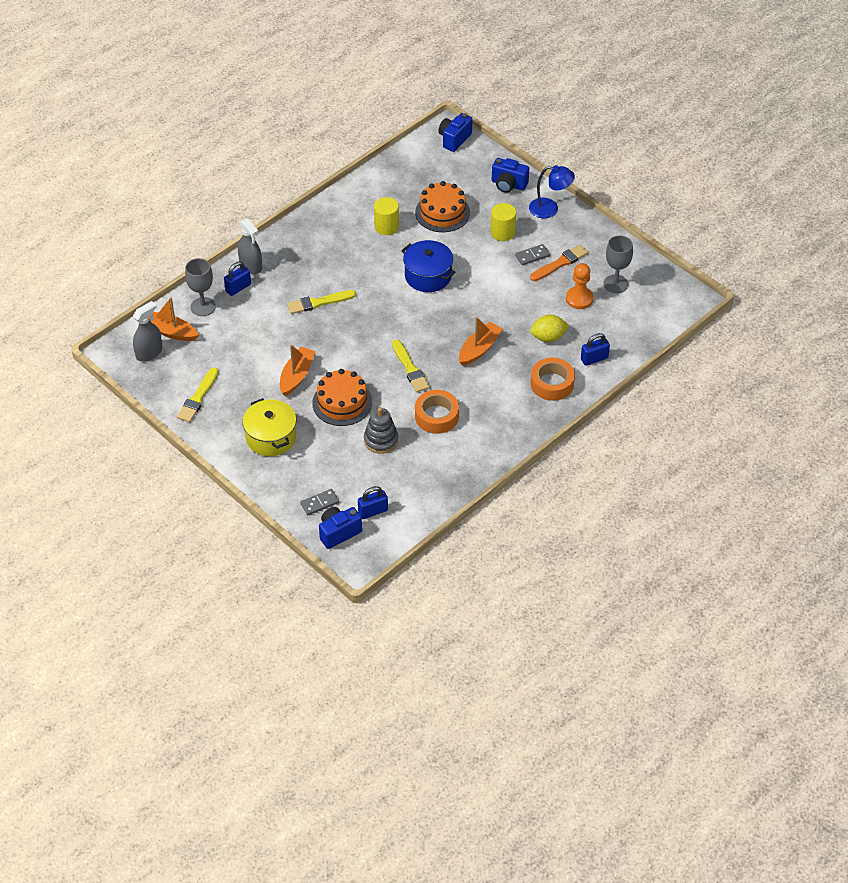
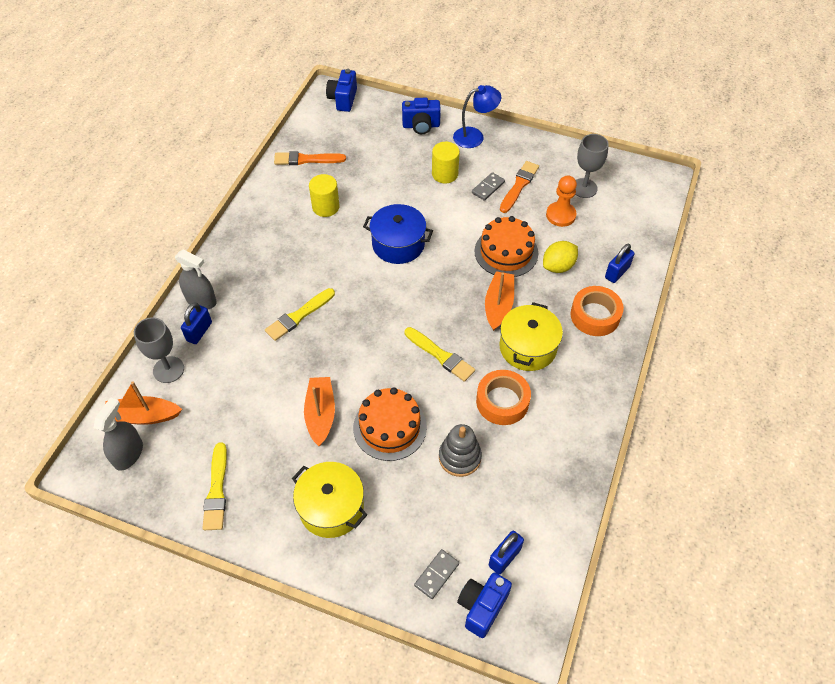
camera: 25 degrees left, 5 degrees up
orange cake [415,181,470,232] -> orange cake moved to [474,216,538,277]
none -> orange brush [274,151,346,165]
none -> yellow pot [500,302,563,371]

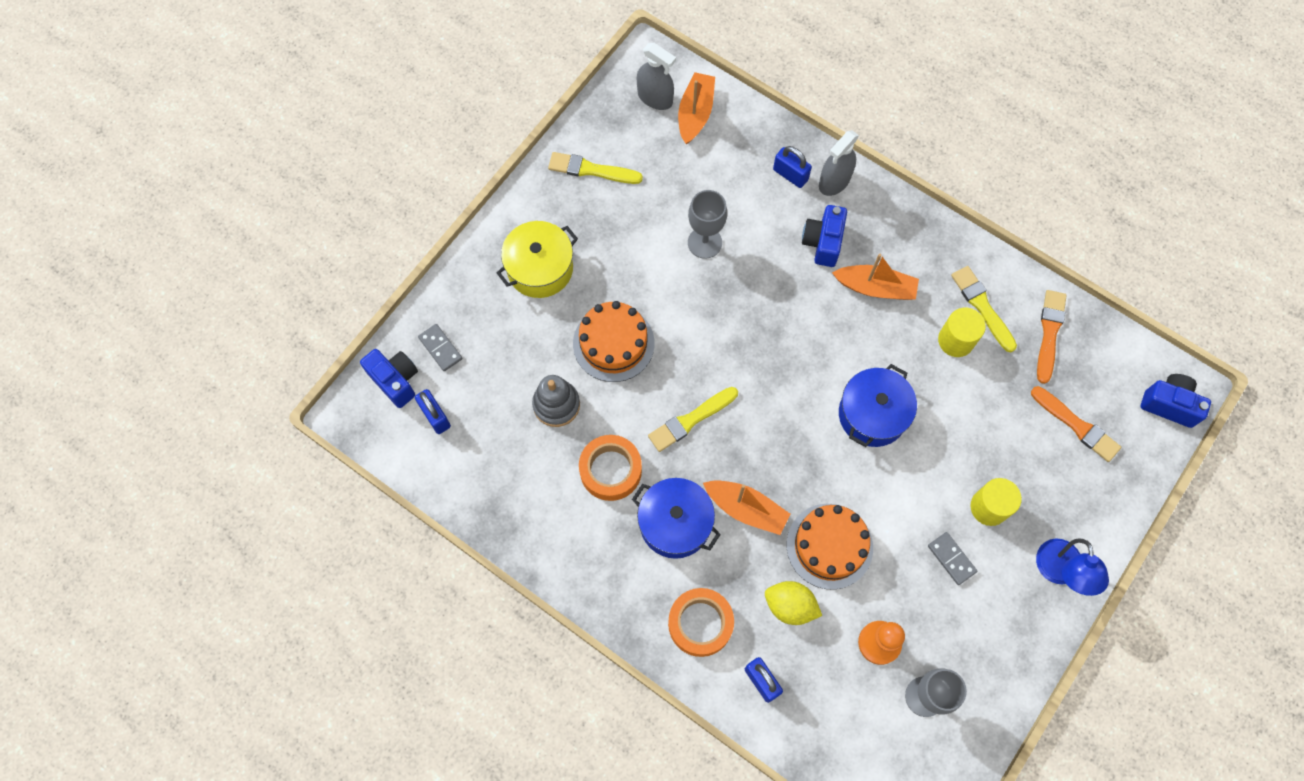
camera: 105 degrees right, 15 degrees up
grey goblet [134,317,184,383] -> grey goblet moved to [688,190,727,259]
yellow brush [265,288,335,341] -> yellow brush moved to [951,266,1017,352]
orange boat [304,377,335,446] -> orange boat moved to [832,254,919,300]
blue camera [402,98,441,134] -> blue camera moved to [802,205,847,267]
orange brush [500,161,539,213] -> orange brush moved to [1031,386,1121,462]
yellow pot [500,302,563,371] -> blue pot [632,478,721,559]
yellow lemon [543,241,578,273] -> yellow lemon turned 45 degrees counterclockwise [765,581,822,625]

